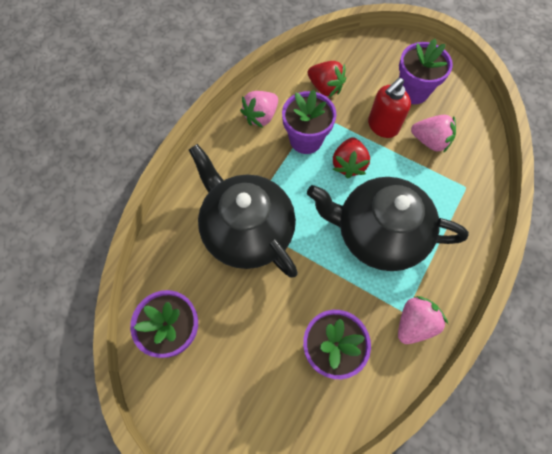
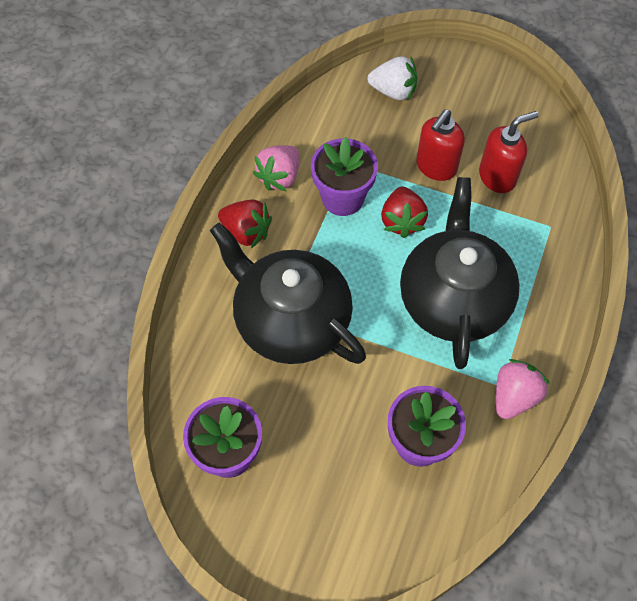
camera: 10 degrees left, 5 degrees down
black teapot [307,177,469,271] -> black teapot turned 90 degrees clockwise [400,177,520,369]
red strawberry [308,61,346,97] -> red strawberry moved to [218,200,272,248]
purple flower pot [399,39,453,104] -> none
pink strawberry [411,115,456,153] -> red soap dispenser [479,111,539,193]
none -> white strawberry [368,56,417,100]

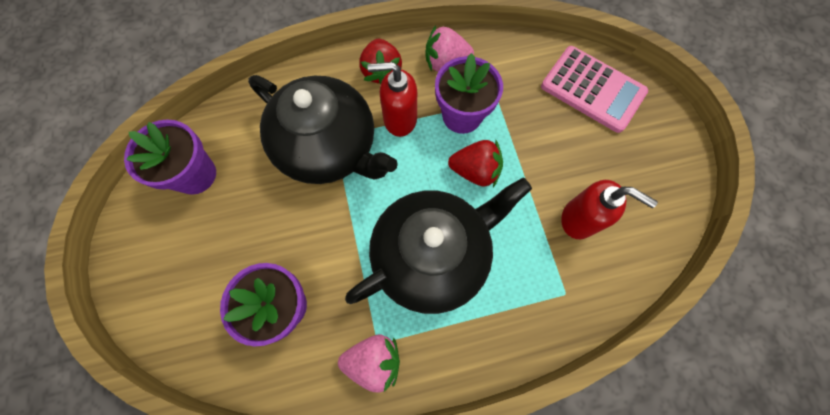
camera: 55 degrees right, 10 degrees up
black teapot [210,222,366,364] -> black teapot turned 120 degrees clockwise [248,75,398,184]
white strawberry [368,56,417,100] -> pink calculator [541,46,648,133]
red strawberry [381,186,428,238] -> red strawberry turned 135 degrees counterclockwise [448,140,503,187]
red soap dispenser [416,110,465,181] -> red soap dispenser moved to [367,62,417,137]

